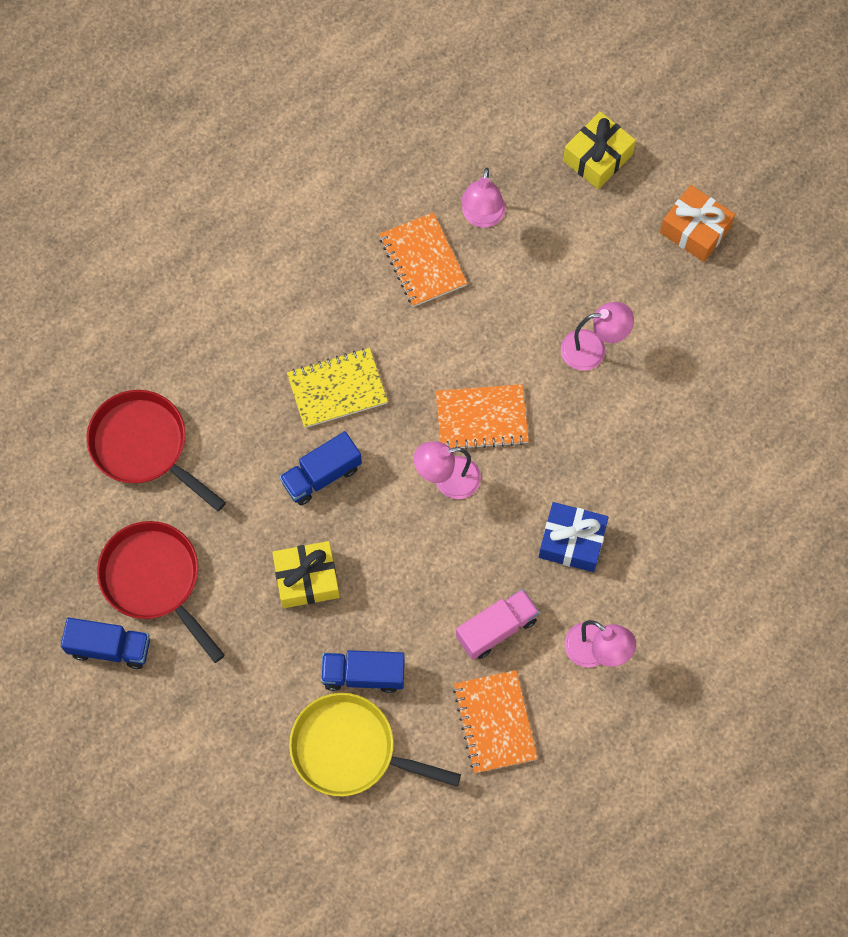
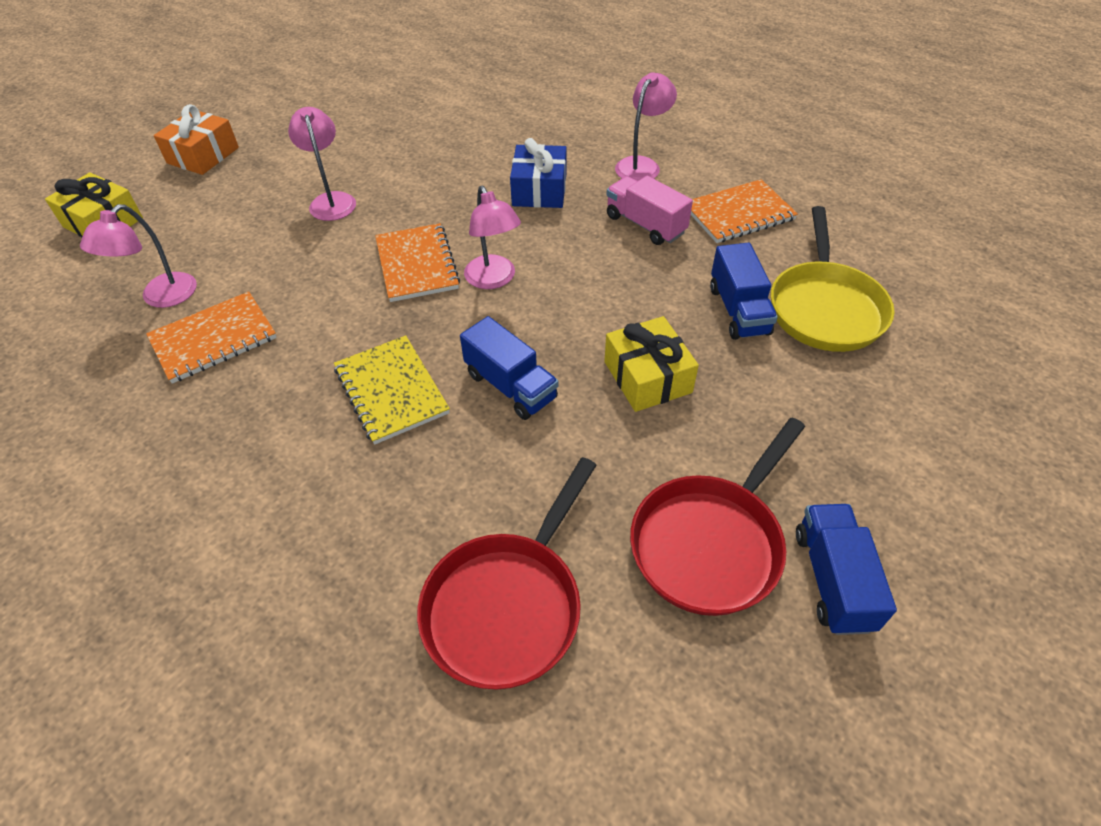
camera: 100 degrees left, 20 degrees down
pink lamp [461,168,506,228] -> pink lamp turned 120 degrees clockwise [80,204,197,308]

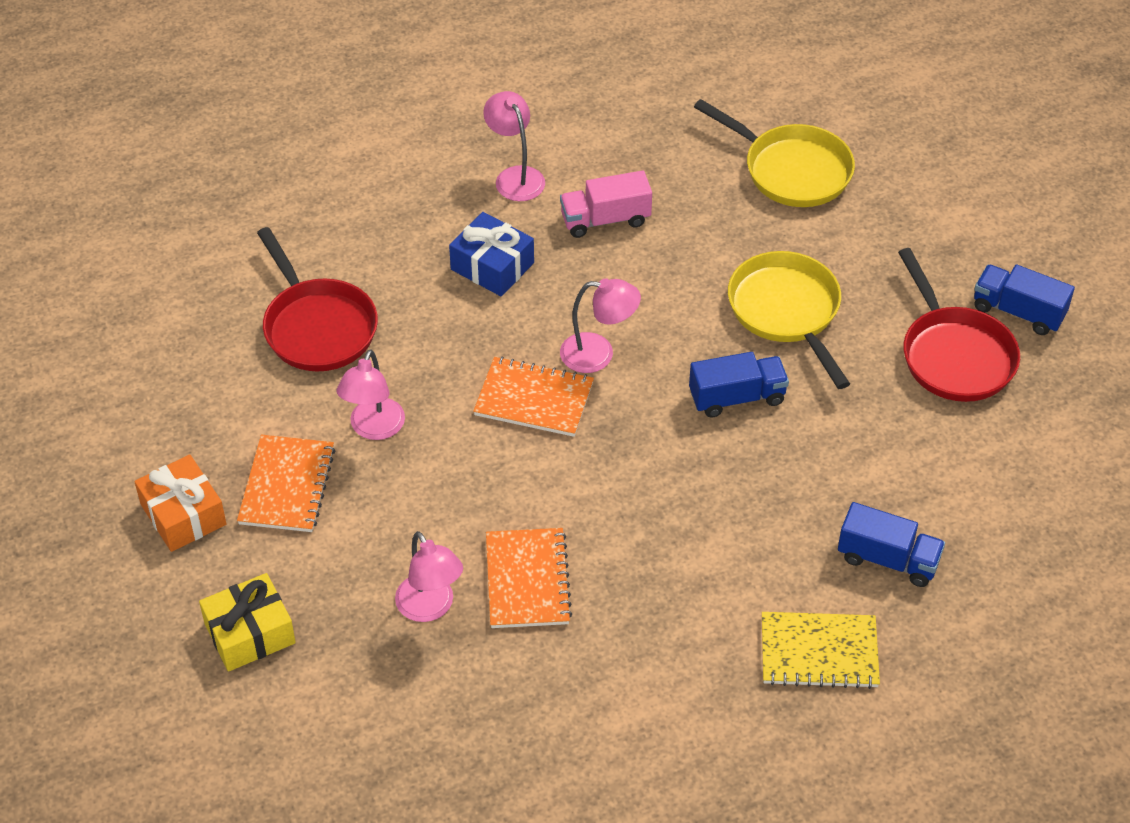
camera: 60 degrees left, 0 degrees up
pink lamp [288,107,356,221] -> pink lamp turned 90 degrees counterclockwise [337,349,405,440]
yellow notebook [334,335,450,445] -> yellow notebook moved to [762,612,880,689]
red pan [417,457,596,689] -> red pan moved to [257,227,378,372]
yellow gift [604,316,699,412] -> yellow pan [728,251,850,389]
orange notebook [691,179,798,243] -> orange notebook moved to [237,435,335,532]
blue truck [710,243,778,340] -> blue truck moved to [838,502,945,587]

